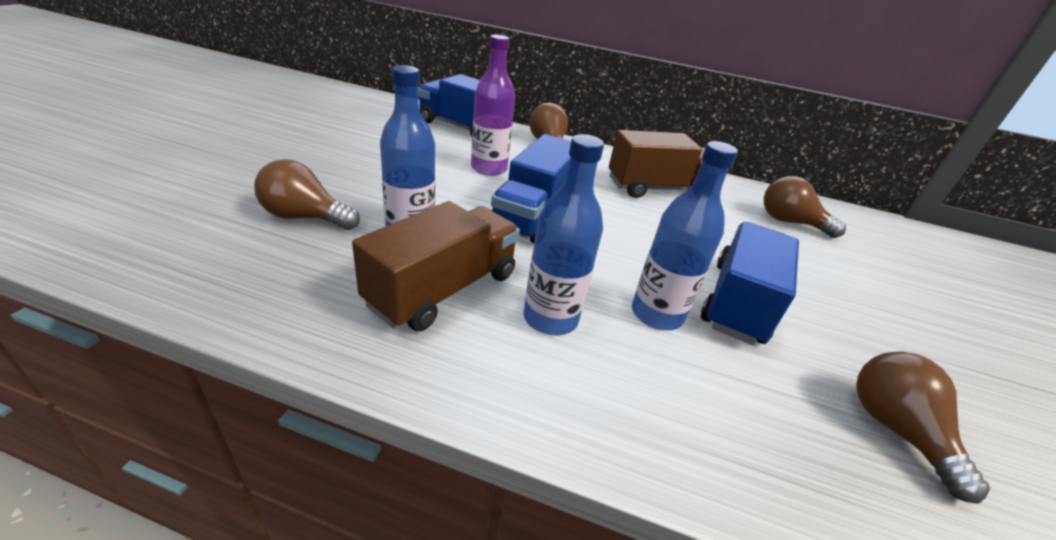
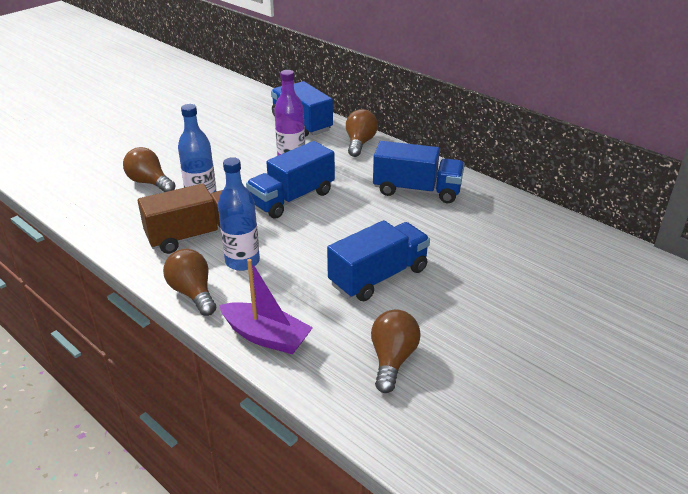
camera: 30 degrees right, 0 degrees up
brown truck [609,130,705,198] -> blue truck [373,141,465,203]
blue bottle [632,141,738,330] -> none
brown light bulb [764,176,846,238] -> brown light bulb moved to [163,249,216,316]
none -> purple boat [219,259,313,354]

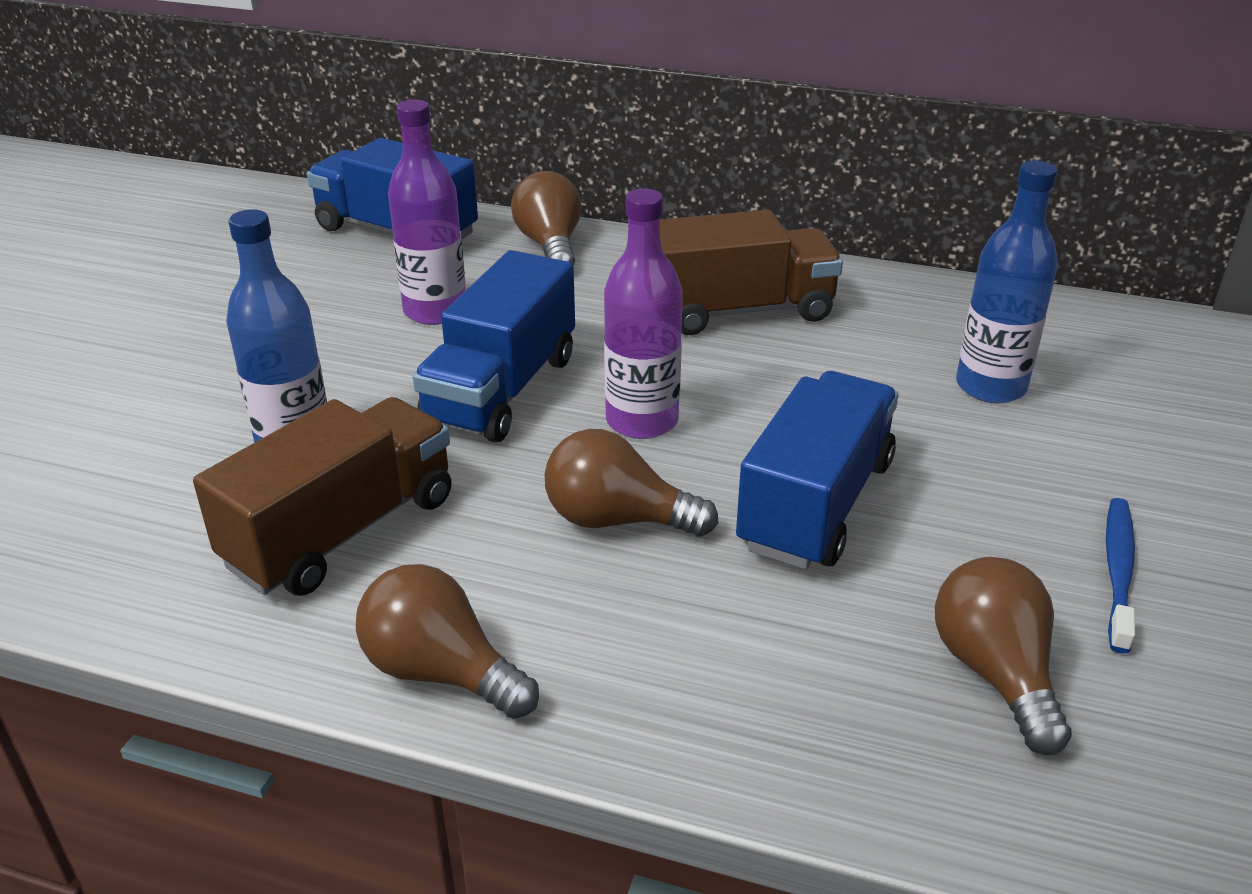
camera: 25 degrees left, 0 degrees up
brown light bulb [123,147,176,192] -> brown light bulb moved to [544,429,718,537]
blue bottle [218,157,260,271] -> blue bottle moved to [956,160,1058,403]
purple boat [219,259,313,354] -> none
blue truck [373,141,465,203] -> brown truck [660,210,843,335]
none -> purple bottle [604,189,683,439]
none -> blue toothbrush [1106,498,1135,654]

